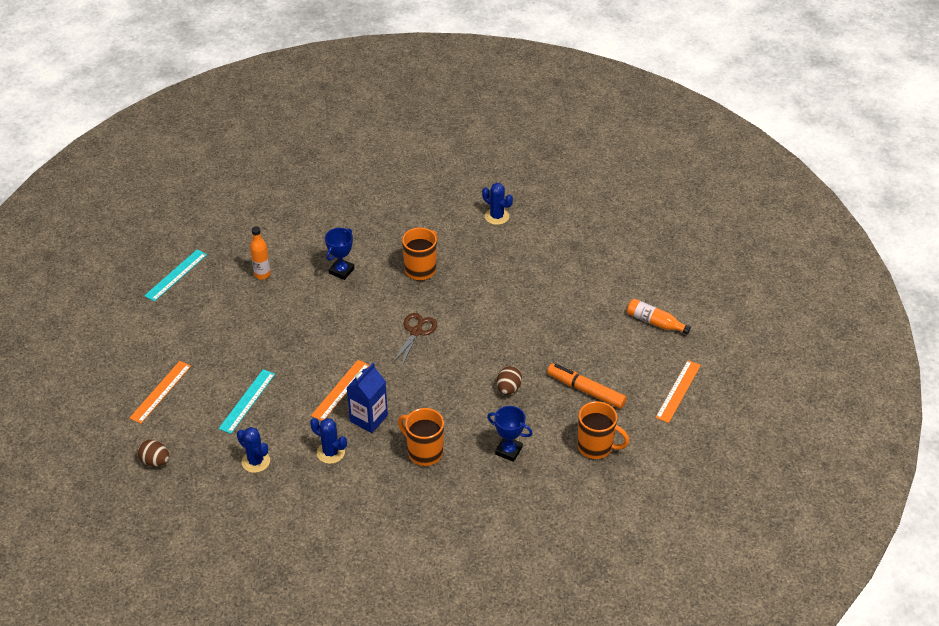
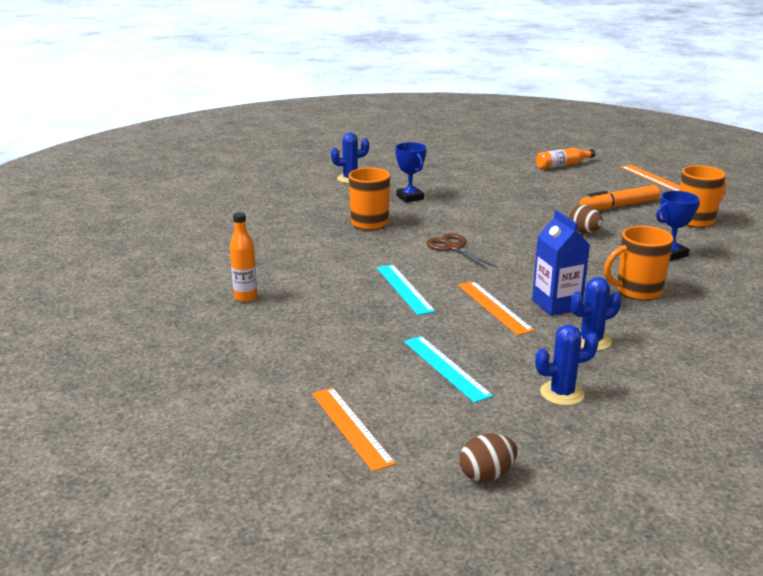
camera: 55 degrees left, 20 degrees down
turquoise ruler [144,249,207,301] -> turquoise ruler moved to [377,265,435,315]
blue trophy [325,228,354,280] -> blue trophy moved to [395,142,427,203]

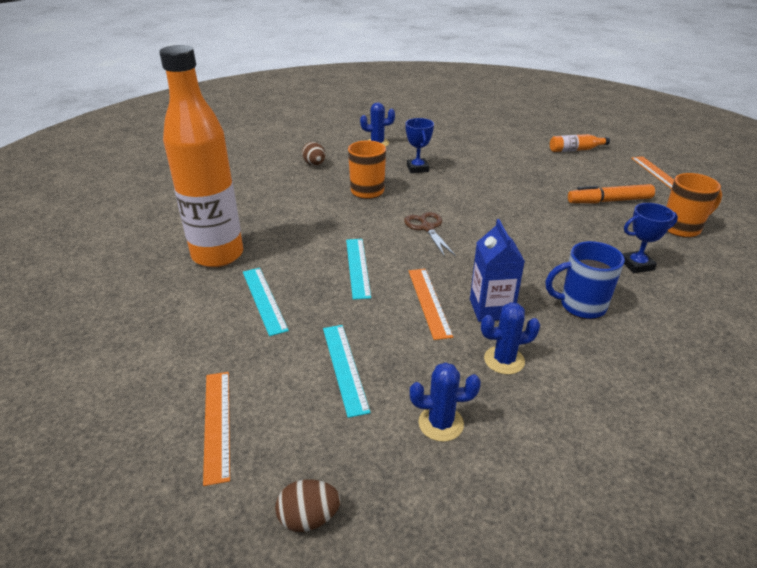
camera: 15 degrees right, 10 degrees up
orange bottle [230,212,257,302] -> orange bottle [160,45,243,267], size x2.49
brown egg [568,205,603,233] -> brown egg moved to [302,142,325,166]
orange mug [604,226,673,301] -> blue mug [546,241,625,319]
none -> turquoise ruler [243,268,289,336]

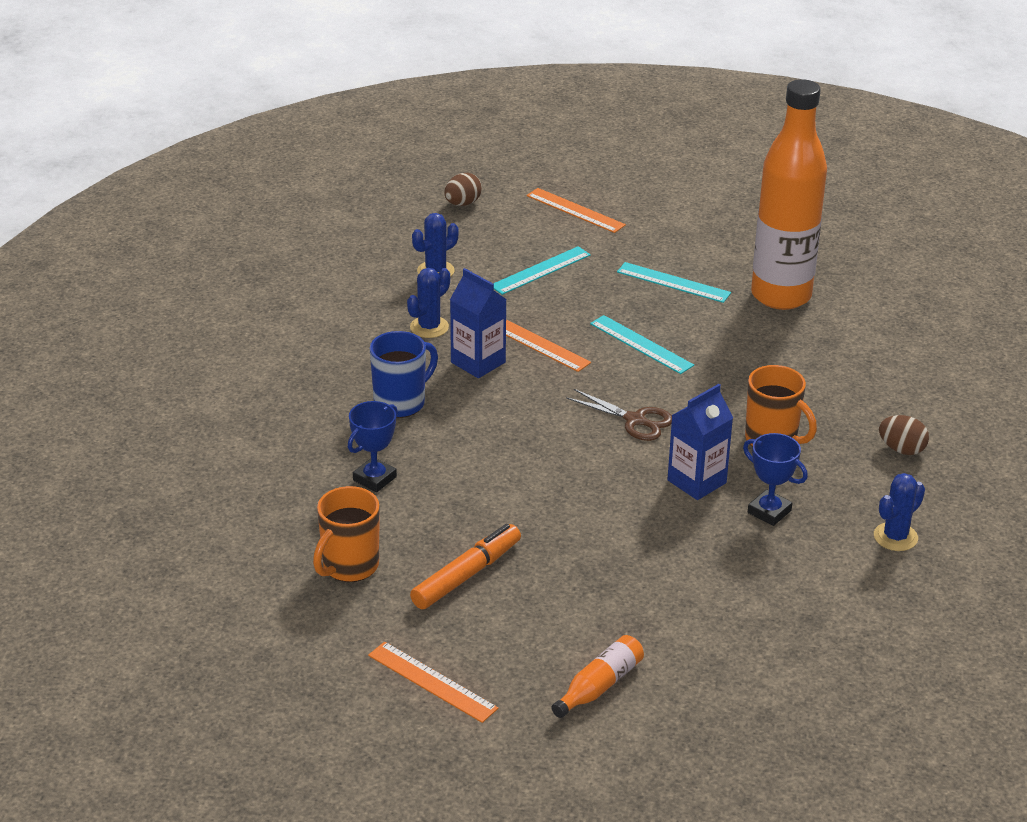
camera: 140 degrees right, 0 degrees up
turquoise ruler [323,325,371,418] -> turquoise ruler turned 75 degrees counterclockwise [493,246,591,295]
none -> blue carton [667,384,733,500]

